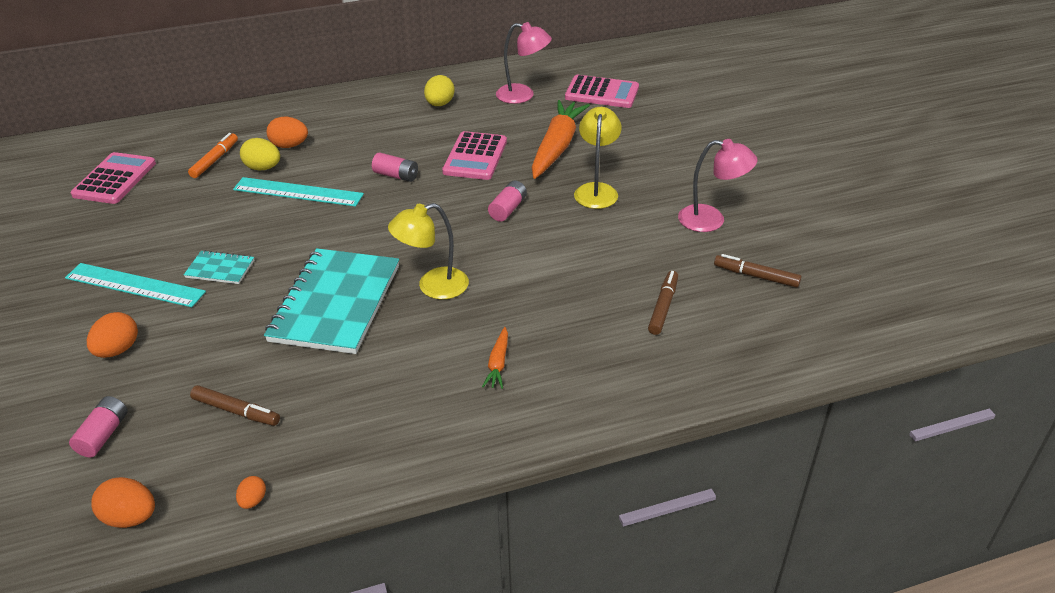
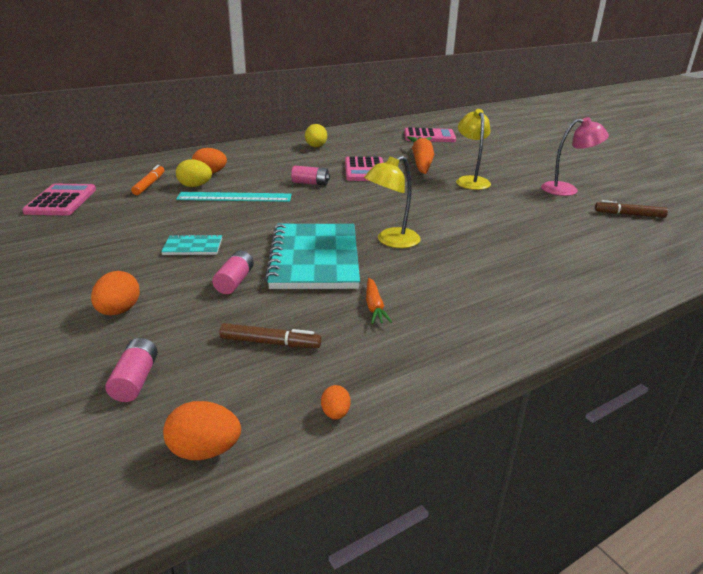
camera: 15 degrees left, 10 degrees down
turquoise ruler [65,263,206,307] -> none
orange carrot [482,327,508,389] -> orange carrot moved to [366,278,392,324]
pink battery [488,181,527,221] -> pink battery moved to [212,251,254,294]
pink lamp [496,22,552,104] -> none
brown marker [648,271,678,335] -> none

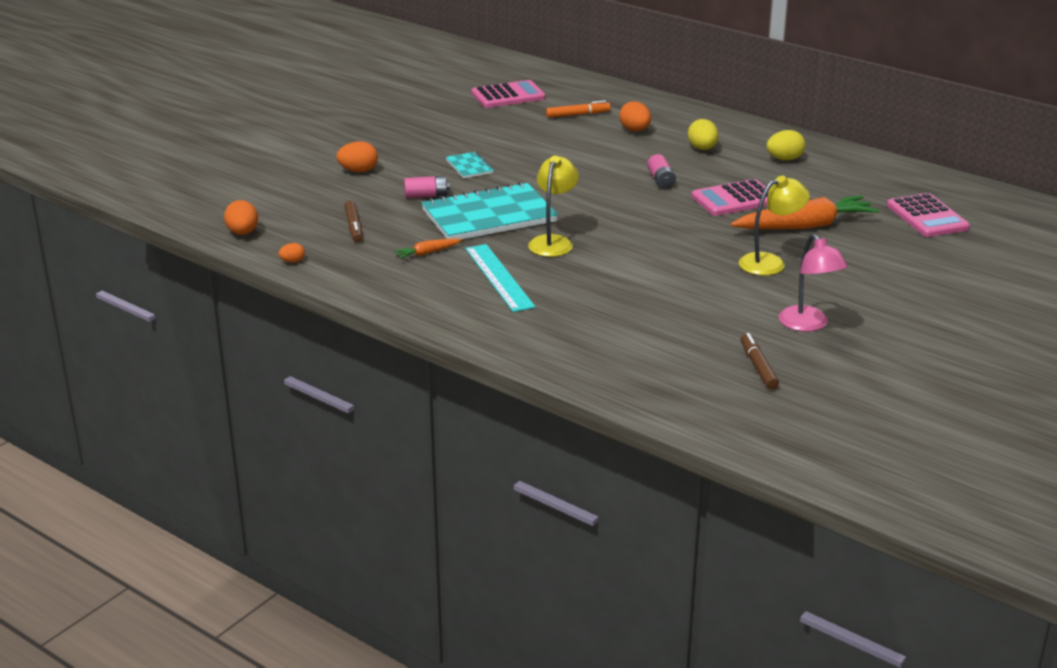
camera: 70 degrees right, 0 degrees up
pink battery [105,338,158,402] -> none
yellow egg [176,159,212,187] -> yellow egg moved to [688,119,719,150]
turquoise ruler [176,192,292,202] -> turquoise ruler moved to [465,244,535,312]
yellow lamp [364,156,421,248] -> yellow lamp turned 75 degrees clockwise [528,156,579,257]

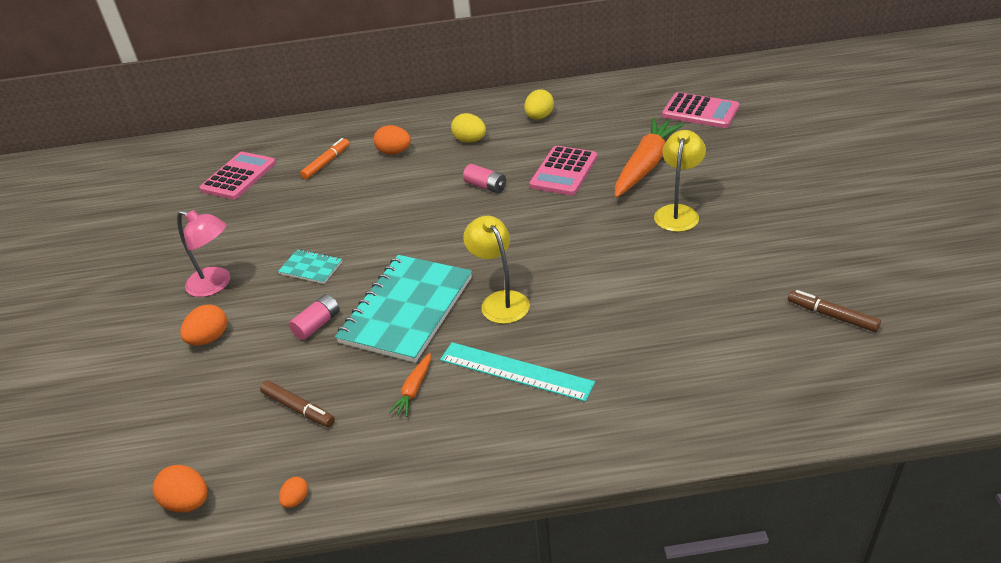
camera: 40 degrees left, 10 degrees up
pink lamp [778,234,848,332] -> pink lamp moved to [177,210,230,297]

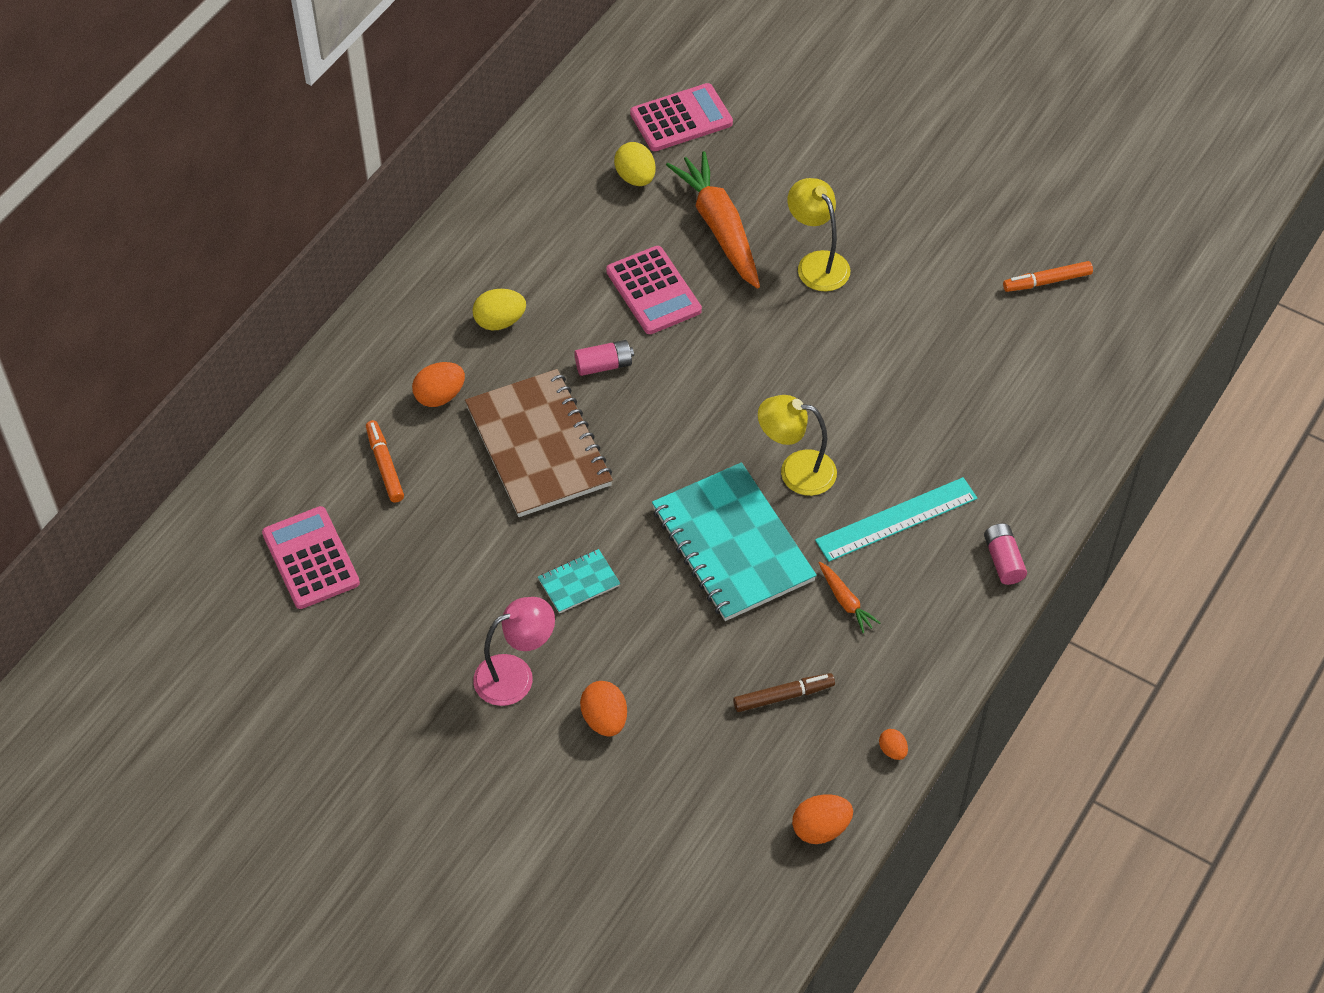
camera: 55 degrees left, 15 degrees up
pink battery [289,294,340,340] -> pink battery moved to [984,523,1027,585]
yellow egg [524,89,554,120] -> yellow egg moved to [614,142,656,186]
brown marker [788,290,881,332] -> orange marker [1003,261,1093,292]
none -> brown notebook [465,369,613,517]

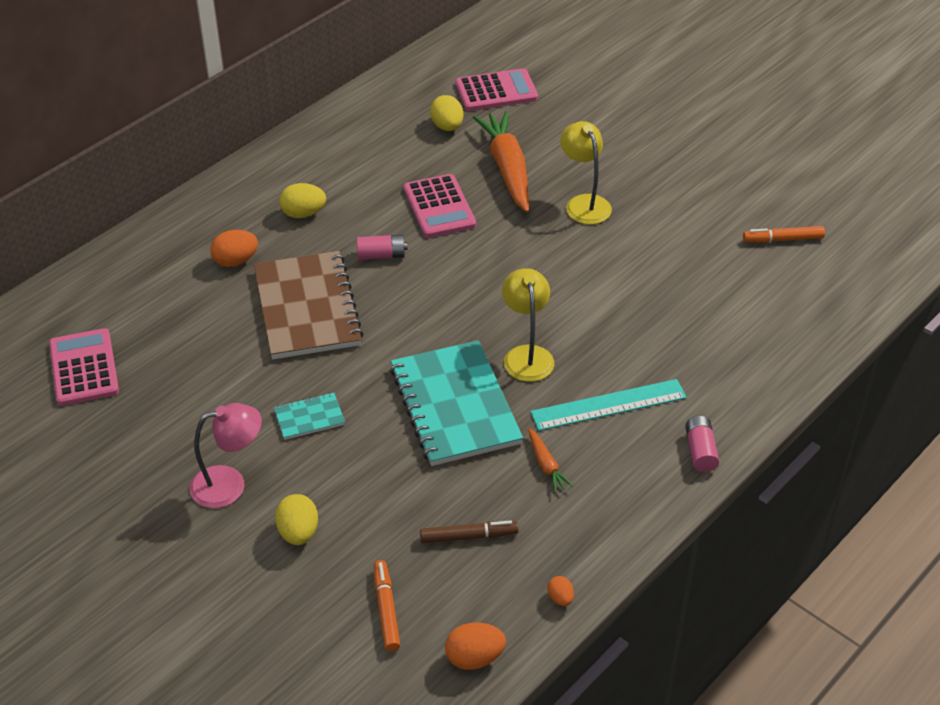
camera: 10 degrees right, 10 degrees down
orange marker [366,420,404,503] -> orange marker moved to [374,560,400,651]
orange egg [580,681,627,737] -> yellow egg [275,494,318,545]
yellow lamp [758,395,837,496] -> yellow lamp turned 60 degrees clockwise [502,268,554,382]

